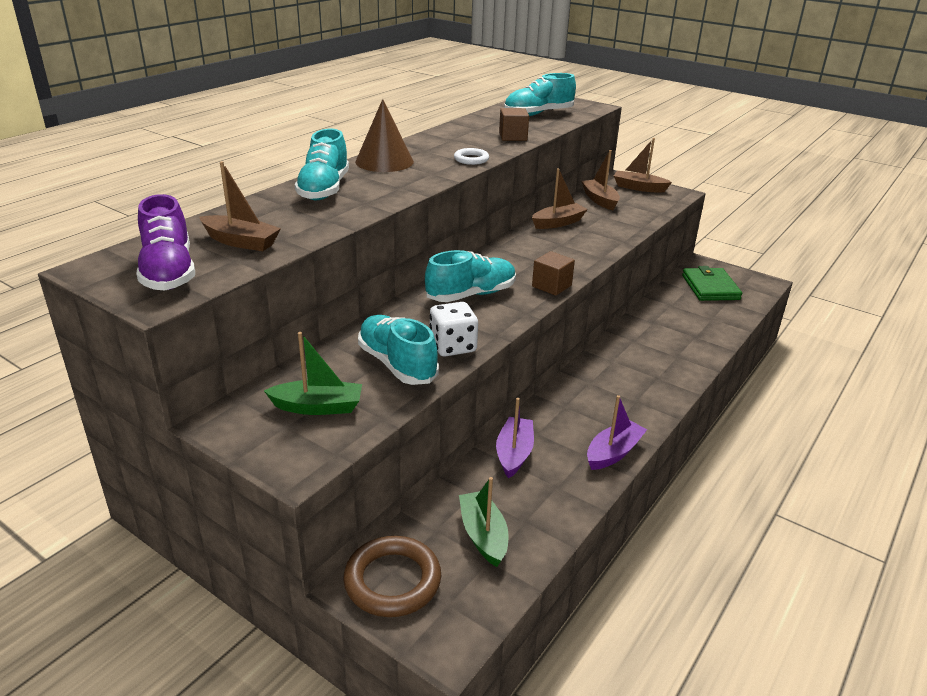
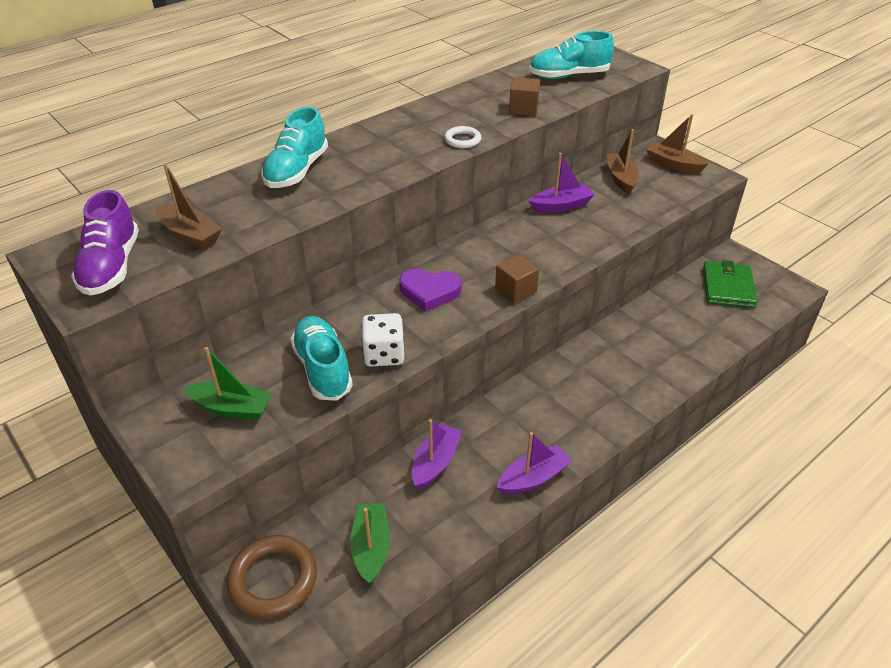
camera: 15 degrees right, 10 degrees up
brown cone [355,99,414,172] -> none
turquoise shoe [425,250,516,302] -> purple heart [399,269,462,312]
brown boat [532,169,588,229] -> purple boat [529,153,595,213]

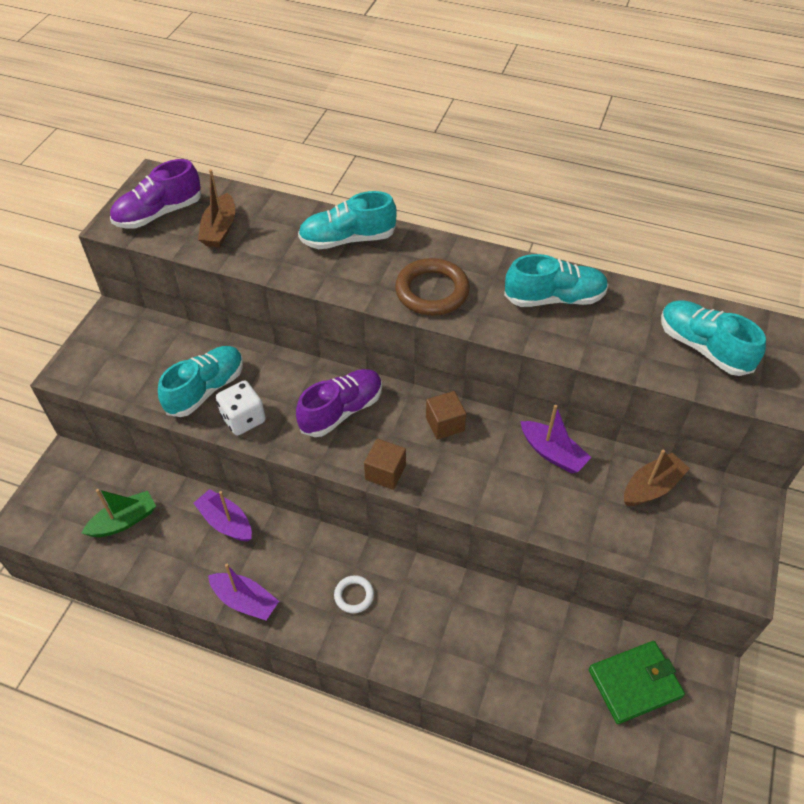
camera: 60 degrees right, 10 degrees up
green boat [184,347,272,420] -> none
brown ring [227,535,317,618] -> brown ring moved to [395,258,470,315]
purple heart [399,269,462,312] -> purple shoe [296,369,382,437]
purple boat [412,419,462,489] -> purple boat turned 135 degrees counterclockwise [193,489,252,542]
white ring [444,126,481,148] -> white ring moved to [334,575,374,613]
brown cube [509,77,540,116] -> brown cube moved to [426,391,466,440]
brown boat [646,114,708,173] -> none
none -> turquoise shoe [504,254,609,307]

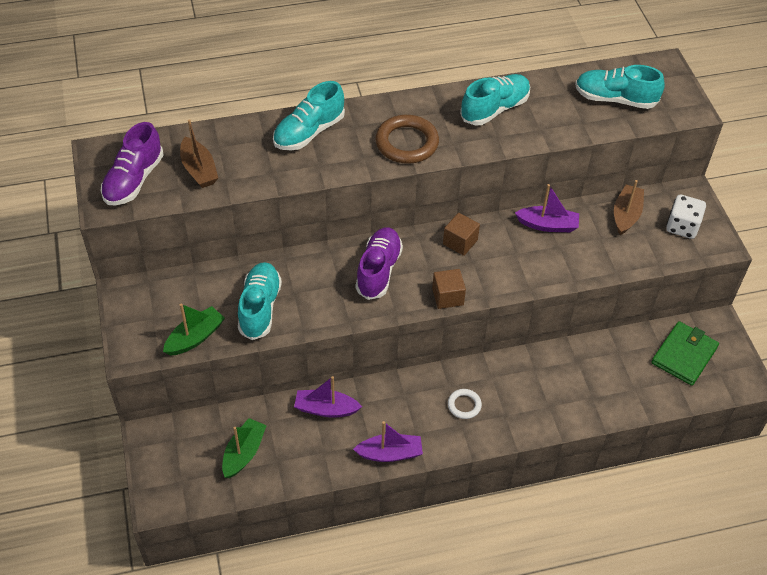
camera: 35 degrees left, 0 degrees up
white dice [216,381,266,435] -> white dice moved to [666,195,706,239]
none -> green boat [163,304,225,356]

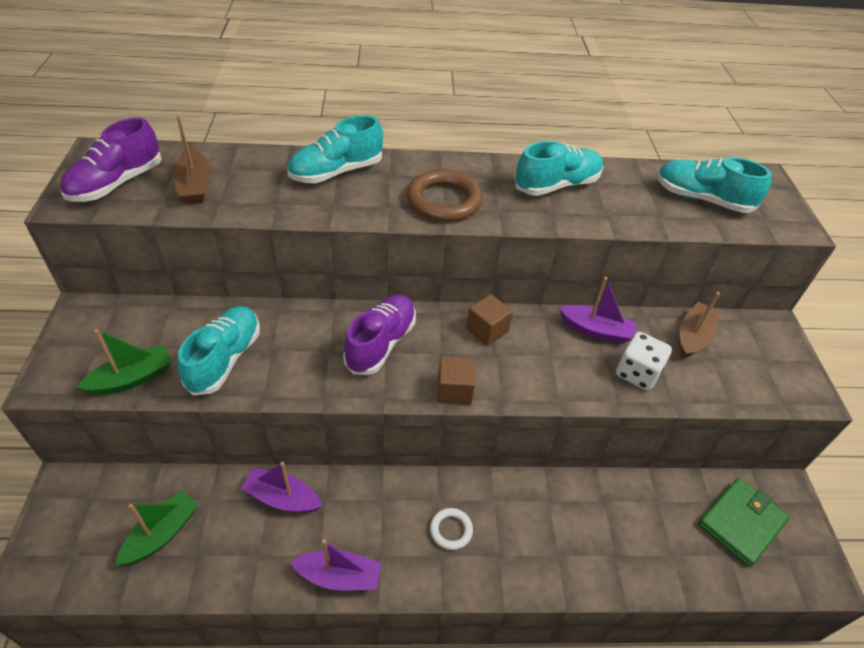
camera: 10 degrees right, 5 degrees down
white dice [666,195,706,239] -> white dice moved to [616,332,672,391]

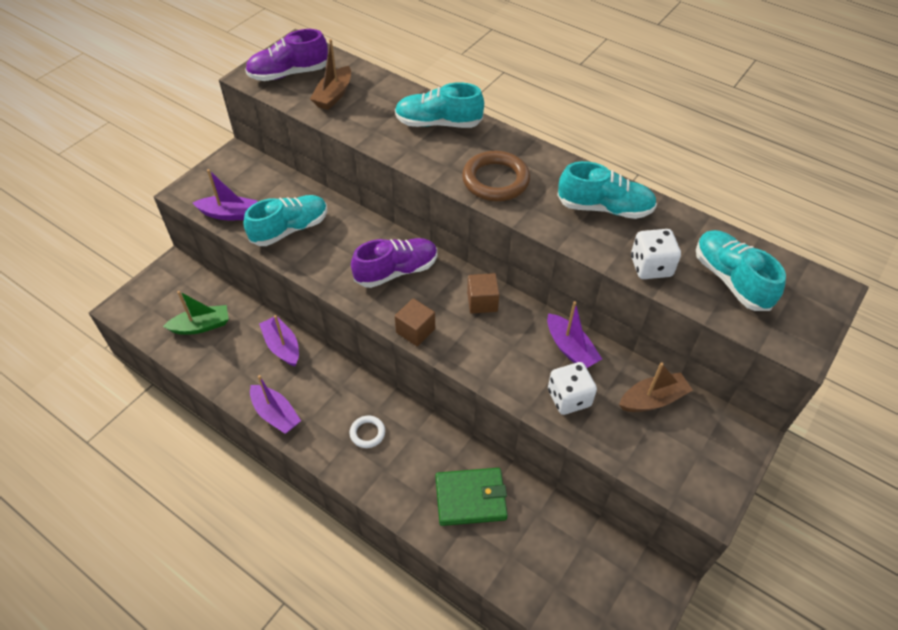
camera: 40 degrees right, 5 degrees up
green boat [76,329,171,395] -> purple boat [193,169,258,220]
green wallet [698,478,790,567] -> green wallet moved to [435,468,508,526]
none -> white dice [631,229,681,279]

